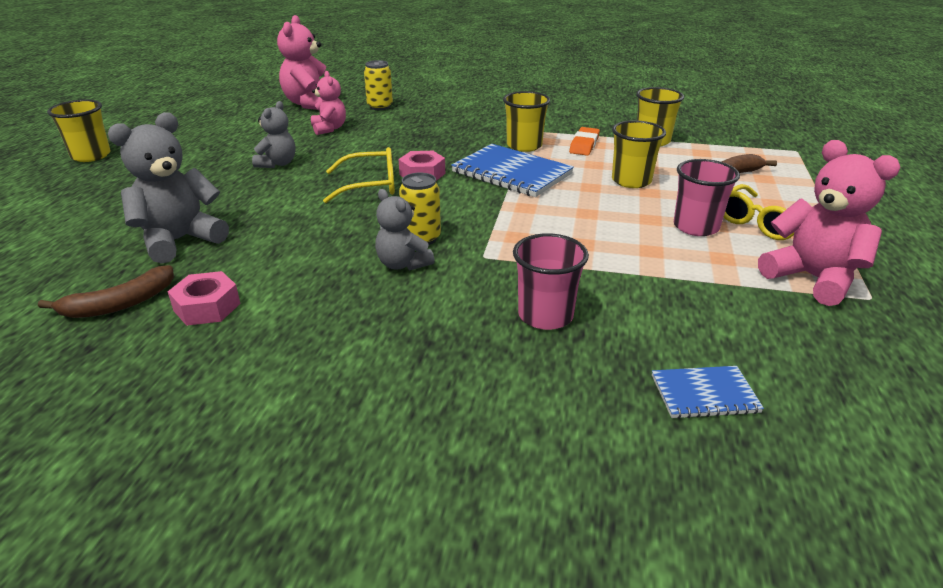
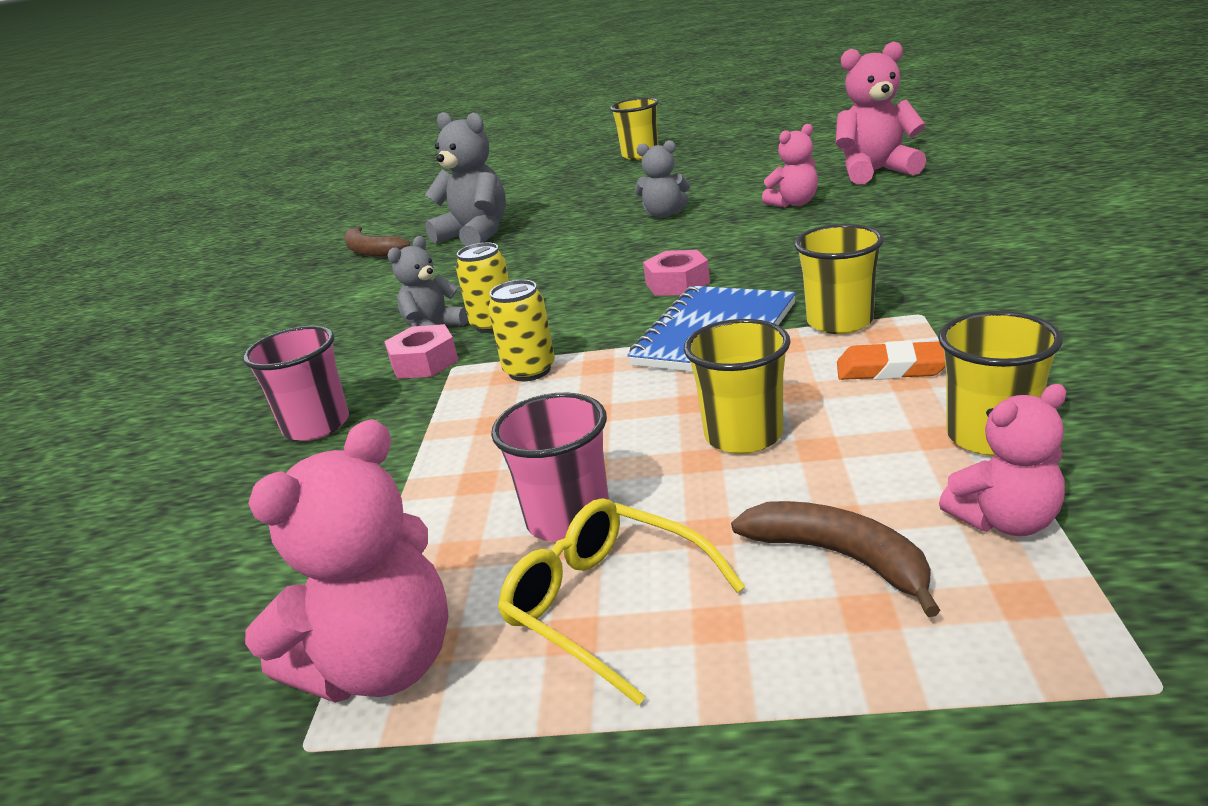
camera: 85 degrees right, 5 degrees down
pink nut [167,271,241,326] -> pink nut moved to [384,324,459,379]
yellow glasses [323,147,395,203] -> none
yellow can [364,60,393,110] -> yellow can moved to [488,280,555,381]
blue notebook [652,366,764,419] -> none
none -> pink teddy bear [939,384,1066,536]

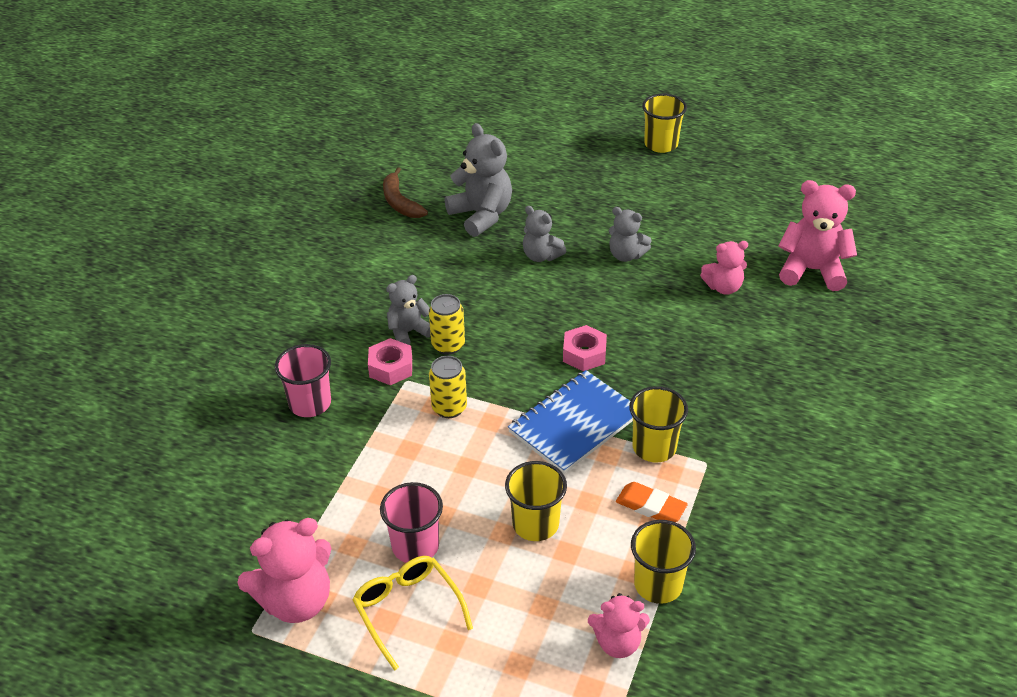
camera: 15 degrees right, 15 degrees up
brown banana [731,501,940,617] -> none
none -> grey teddy bear [523,206,567,262]

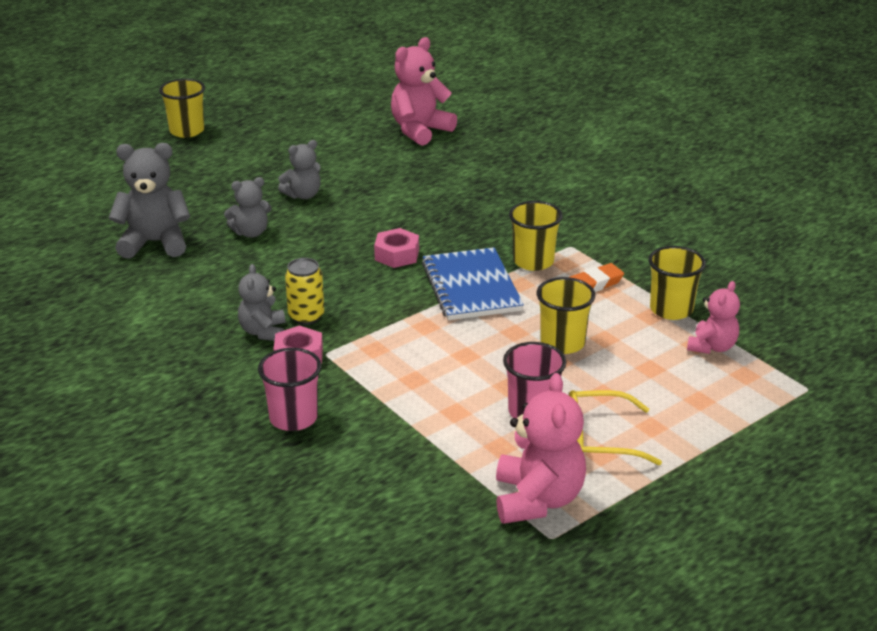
camera: 60 degrees left, 10 degrees down
brown banana [383,167,428,218] -> none
yellow can [429,356,467,418] -> none
pink teddy bear [700,241,748,295] -> none

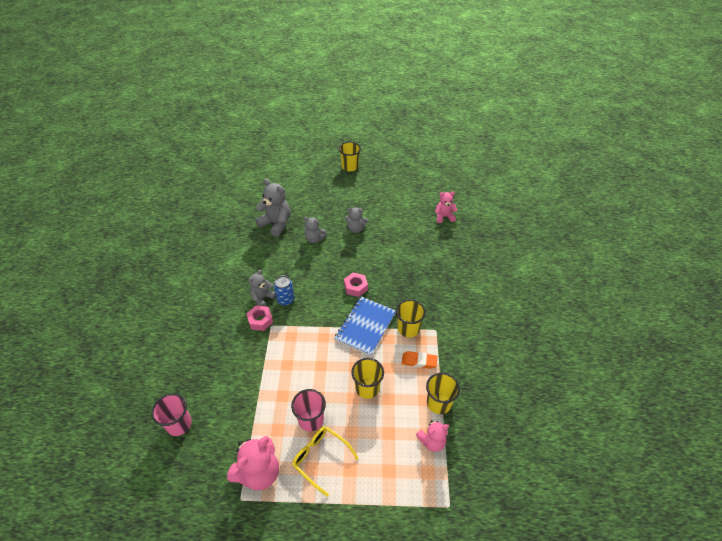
camera: 40 degrees right, 15 degrees up
pink cup [258,348,322,431] -> pink cup moved to [151,393,192,436]
yellow can [285,258,324,325] -> blue can [274,275,294,306]
pink teddy bear [391,37,457,146] -> pink teddy bear [435,191,458,223], size x0.61

